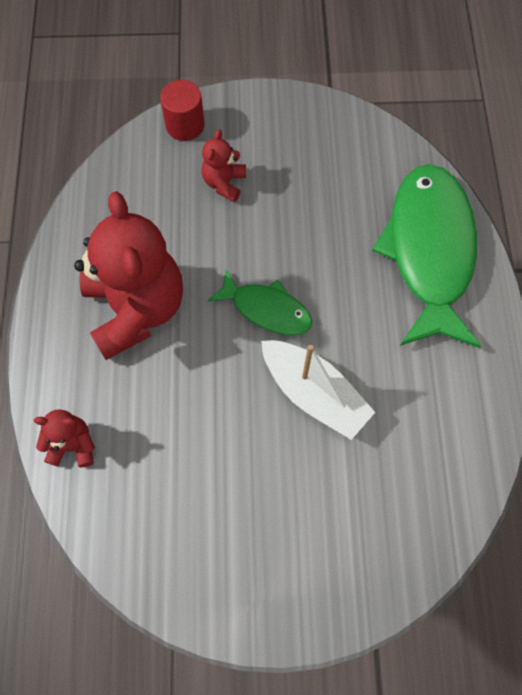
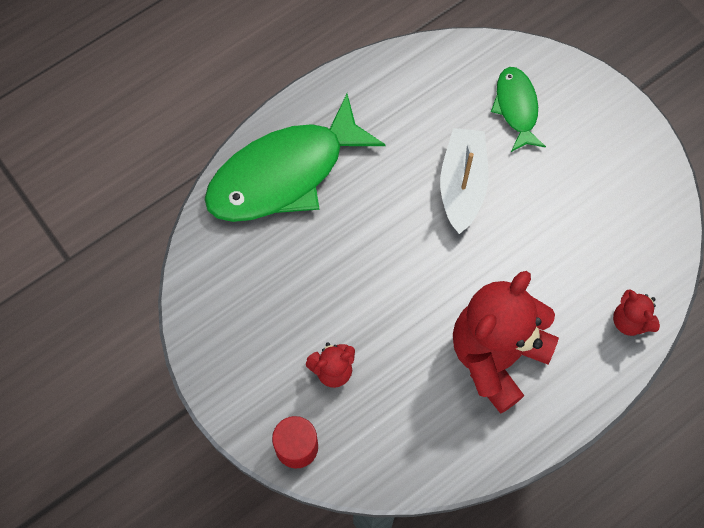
camera: 125 degrees left, 0 degrees up
green fish [207,270,312,335] -> green fish moved to [491,67,546,152]

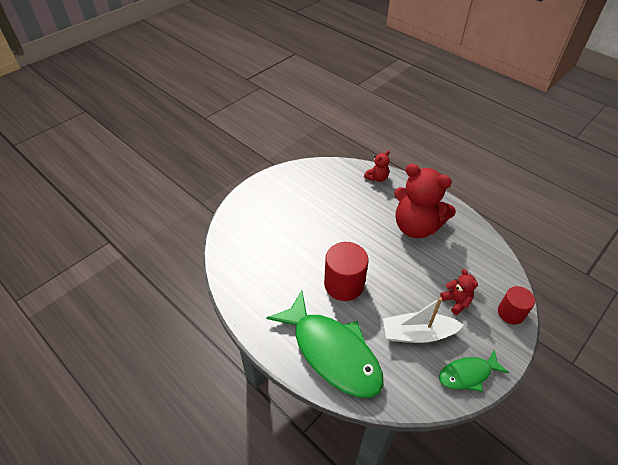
camera: 100 degrees left, 20 degrees down
white boat [440,128,489,234] -> white boat moved to [383,297,464,343]
green fish [491,67,546,152] -> green fish moved to [439,349,509,392]
none -> red cylinder [324,242,368,301]

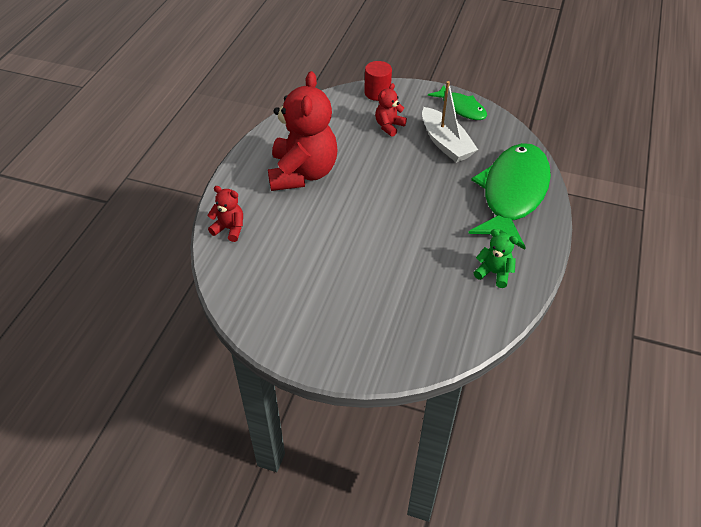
camera: 115 degrees left, 0 degrees up
red cylinder [324,242,368,301] -> none
none -> green teddy bear [474,229,518,288]

